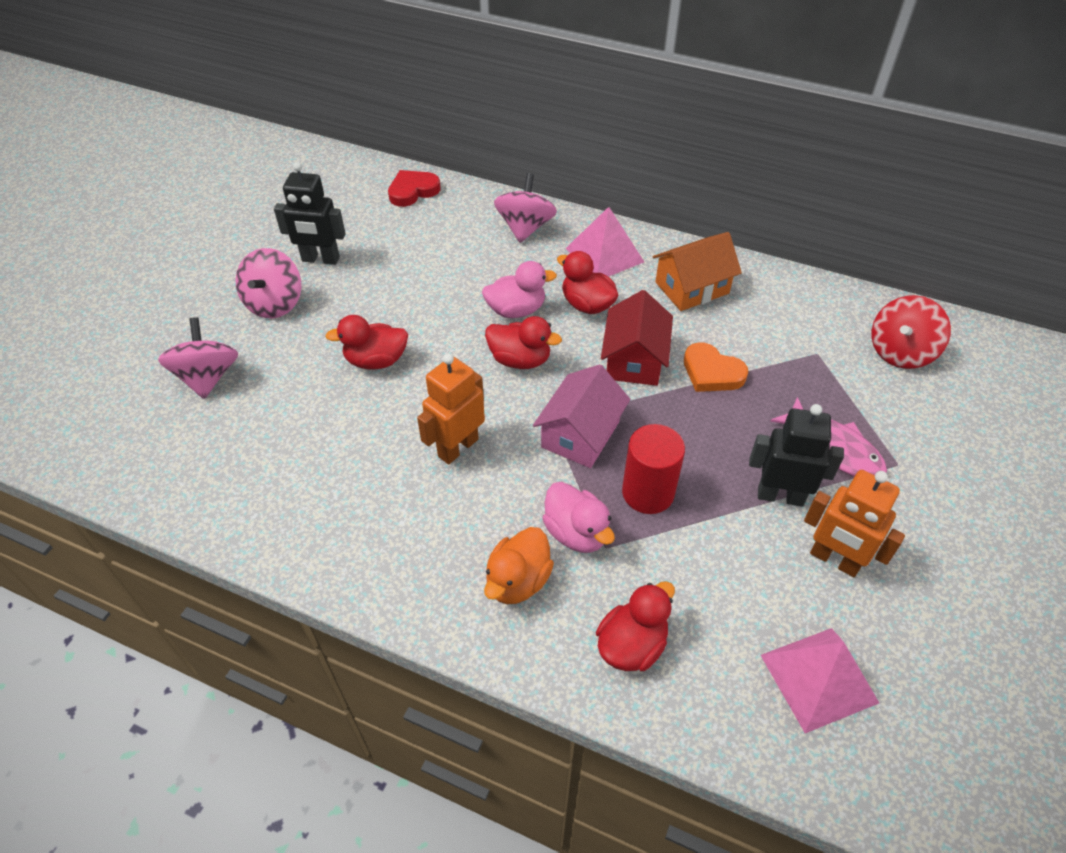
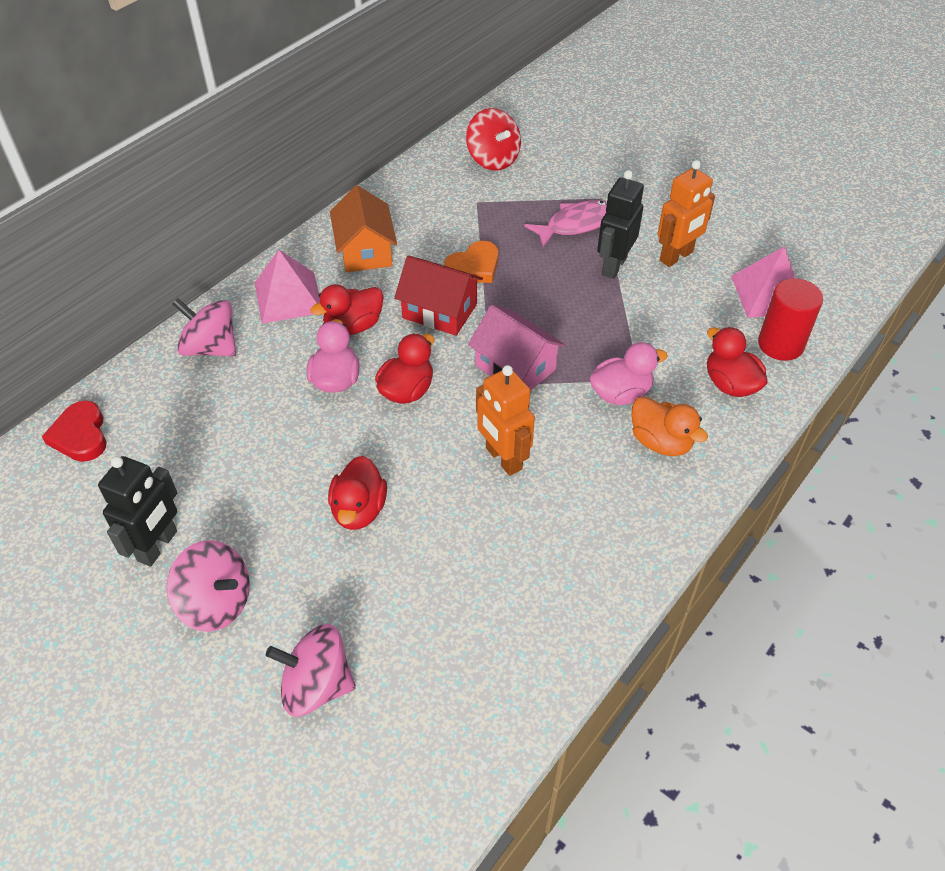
camera: 75 degrees left, 0 degrees up
red cylinder [622,424,685,514] -> red cylinder moved to [758,278,823,361]

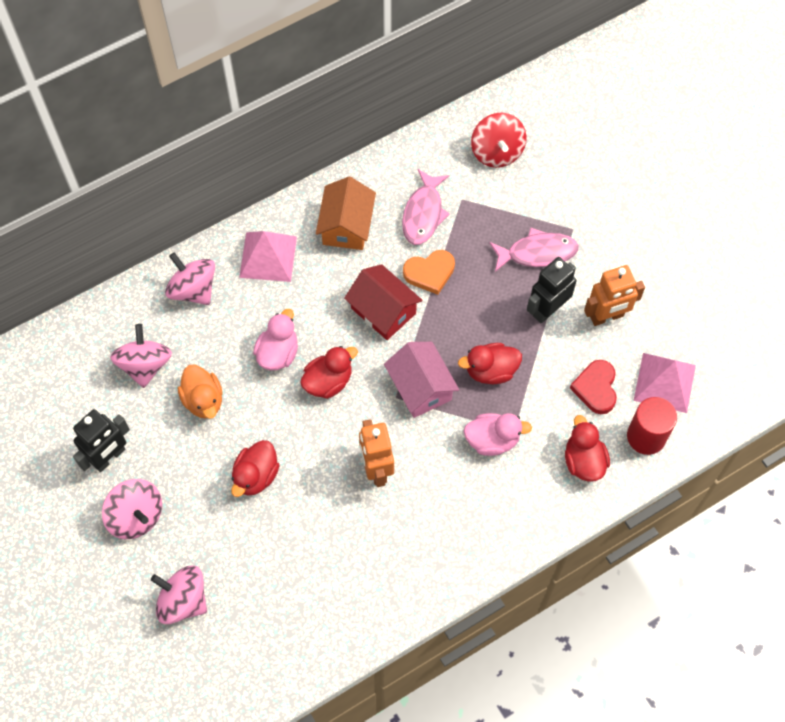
camera: 20 degrees right, 15 degrees up
red heart [42,401,107,462] -> red heart moved to [570,360,617,414]
red duck [310,284,384,335] -> red duck moved to [458,343,522,384]
orange duck [632,397,708,456] -> orange duck moved to [177,365,223,419]
none -> pink spinning top [110,324,172,388]
none -> pink fish [402,169,450,245]

